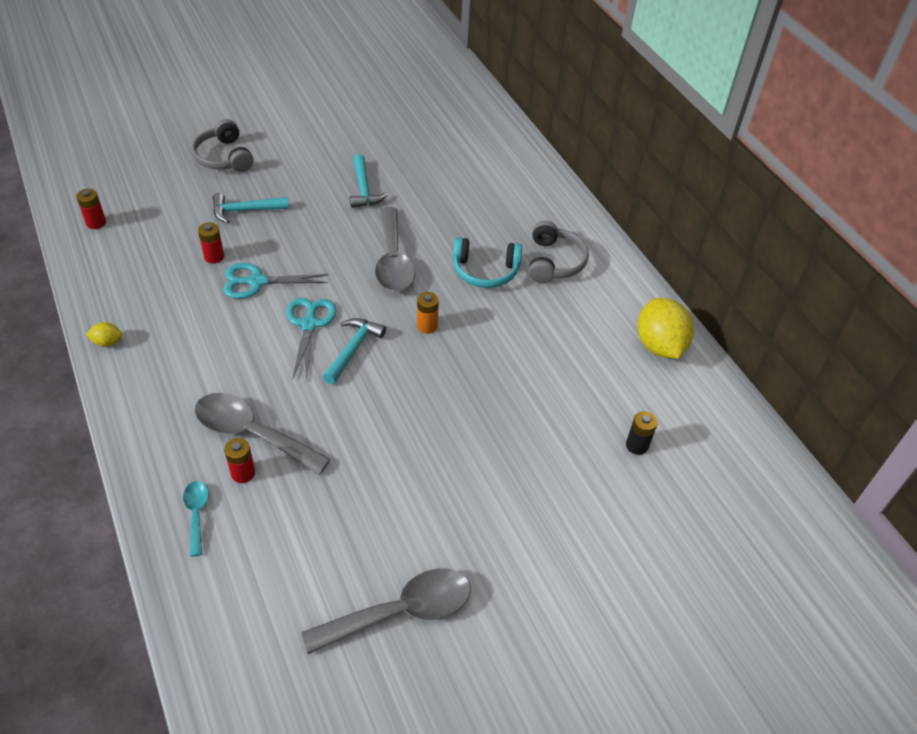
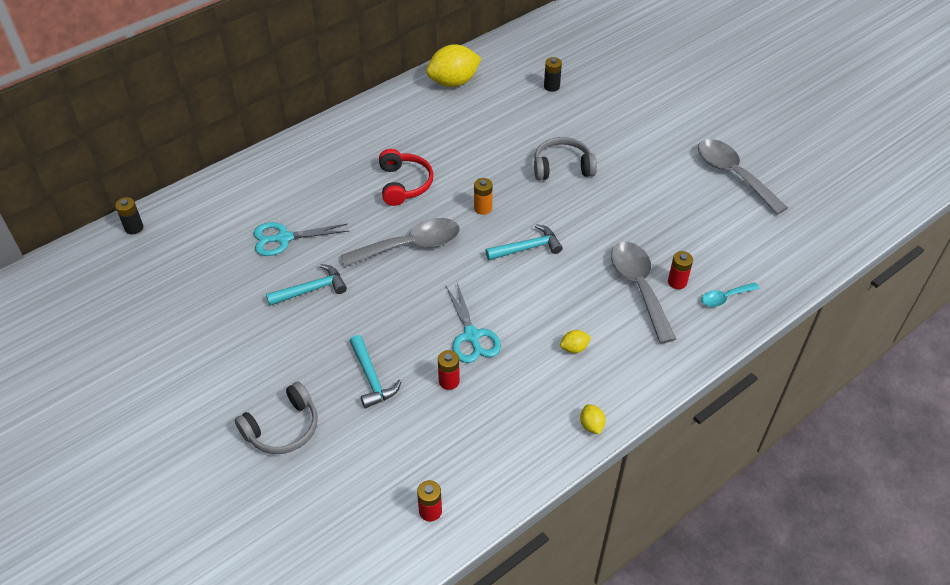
camera: 100 degrees left, 0 degrees up
grey spoon [195,393,331,475] -> grey spoon turned 150 degrees clockwise [611,242,676,343]
turquoise scissors [286,298,336,380] -> turquoise scissors moved to [254,222,349,256]
turquoise hammer [323,318,386,384] -> turquoise hammer turned 150 degrees clockwise [485,224,563,260]
turquoise headphones [453,237,522,288] -> red headphones [379,149,433,206]
grey headphones [528,221,589,283] -> grey headphones moved to [534,137,597,180]
none -> black battery [115,197,143,234]
none -> yellow lemon [560,330,591,353]

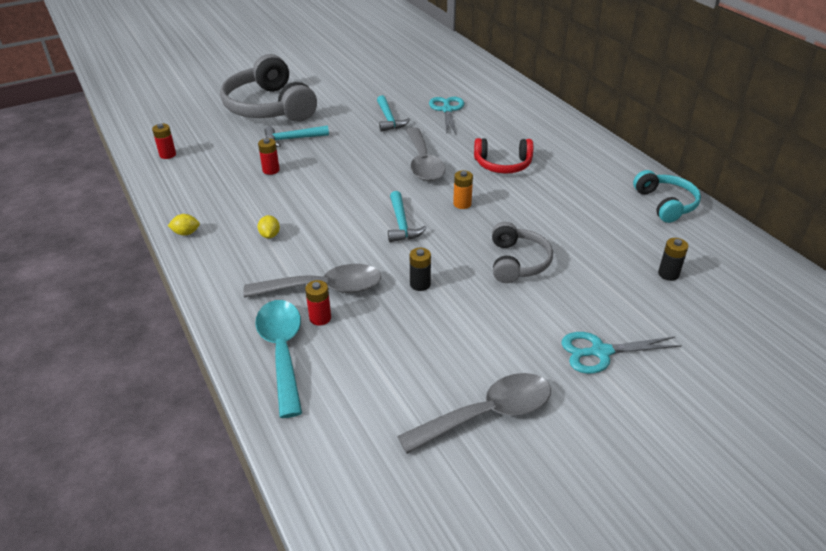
camera: 100 degrees right, 10 degrees down
black battery [115,197,143,234] -> black battery moved to [410,248,431,291]
grey headphones [235,381,318,454] -> grey headphones [220,54,317,122], size x1.83
yellow lemon [426,44,481,87] -> turquoise headphones [633,170,701,223]
turquoise scissors [445,283,501,363] -> turquoise scissors moved to [561,332,682,374]
turquoise spoon [701,283,759,307] -> turquoise spoon [255,300,302,418], size x1.96

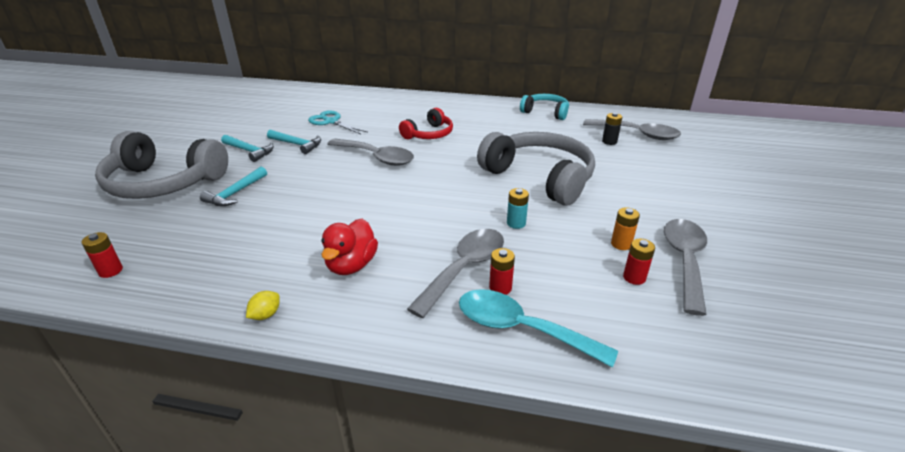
camera: 50 degrees left, 5 degrees down
yellow lemon [257,215,280,238] -> red duck [321,219,378,275]
red battery [258,138,280,175] -> red battery moved to [623,239,655,285]
turquoise hammer [388,191,427,242] -> turquoise hammer moved to [221,135,274,162]
black battery [410,248,431,291] -> turquoise battery [507,188,529,229]
orange battery [453,170,473,209] -> orange battery moved to [611,207,640,250]
grey headphones [492,222,553,283] -> grey headphones [477,132,595,205], size x1.83
turquoise scissors [561,332,682,374] -> none
none -> grey spoon [583,119,681,140]

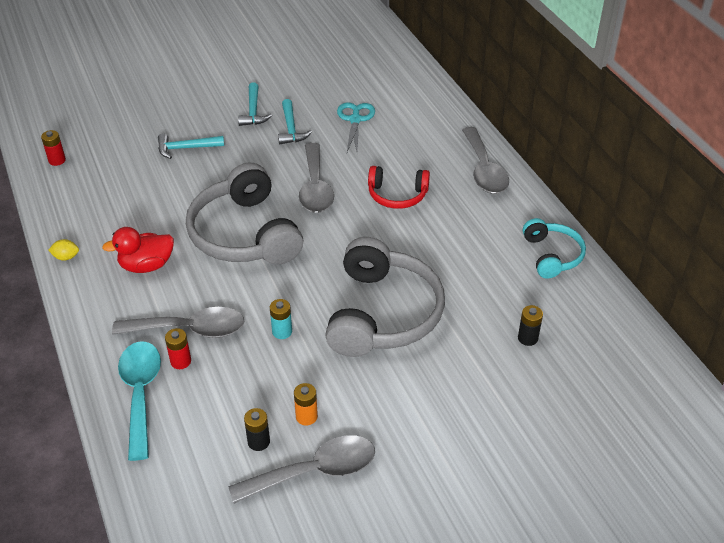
camera: 55 degrees right, 10 degrees up
grey headphones [95,131,228,199] -> grey headphones moved to [186,163,303,265]
grey spoon [583,119,681,140] -> grey spoon moved to [462,127,509,194]
red battery [623,239,655,285] -> black battery [244,408,270,451]

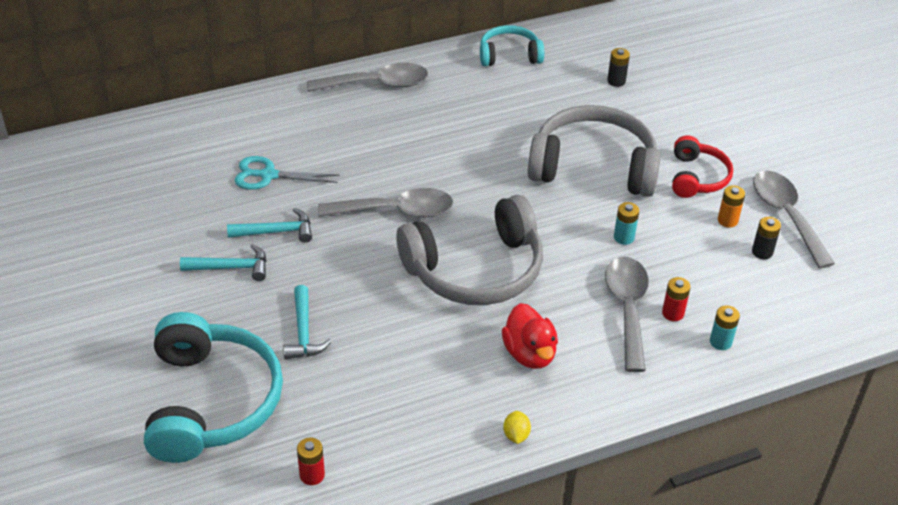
camera: 90 degrees left, 0 degrees up
turquoise spoon [118,341,161,461] -> turquoise battery [710,305,740,350]
red headphones [368,166,430,209] -> red headphones moved to [672,135,733,198]
none -> turquoise headphones [144,312,283,463]

